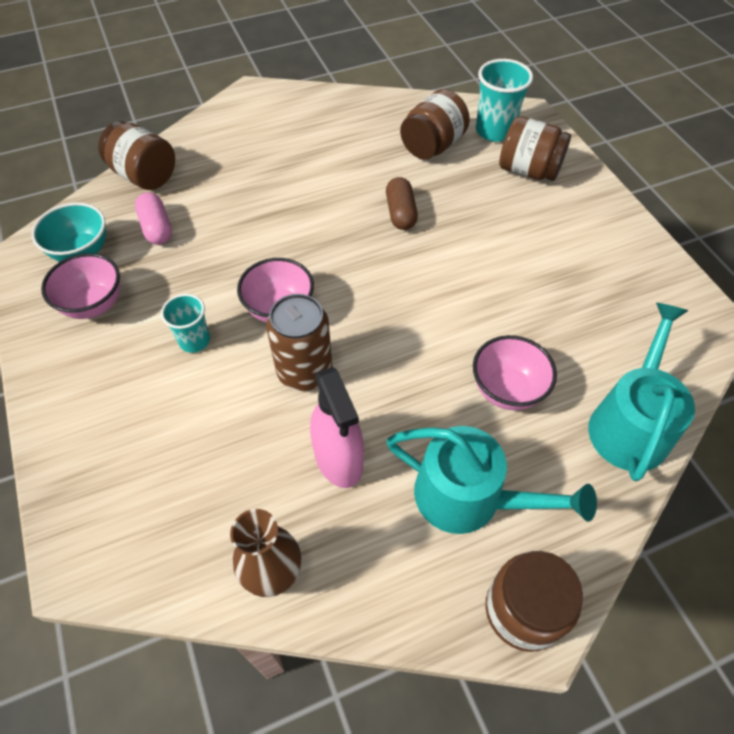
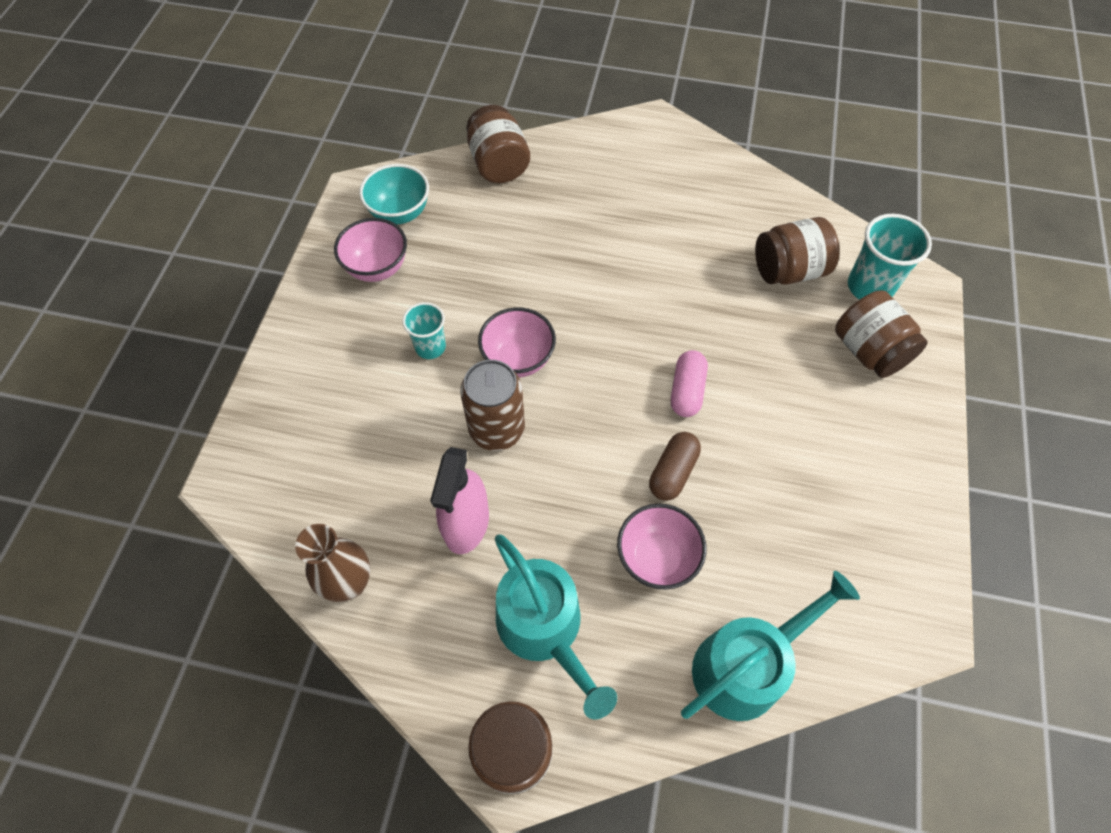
camera: 35 degrees right, 5 degrees up
pink capsule [135,192,172,245] -> pink capsule moved to [671,350,708,417]
brown capsule [386,177,418,230] -> brown capsule moved to [649,432,701,501]

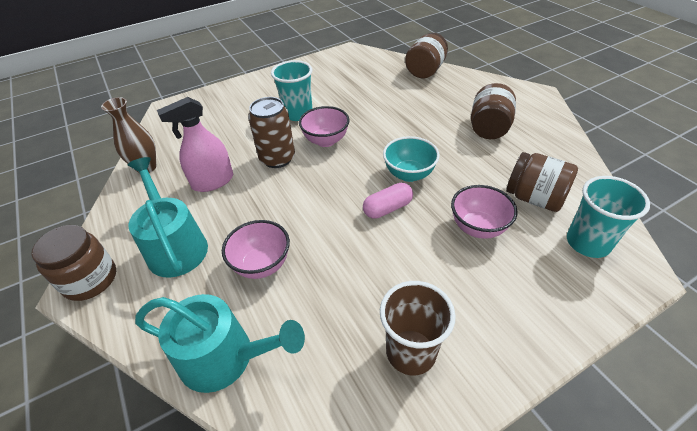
camera: 50 degrees right, 15 degrees down
pink bowl [334,218,407,282] -> pink bowl moved to [451,185,518,239]
turquoise bowl [359,164,429,225] -> turquoise bowl moved to [383,136,440,182]
turquoise cup [402,302,446,359] -> turquoise cup [271,60,312,121], size x1.57
turquoise watering can [495,534,617,719] -> turquoise watering can turned 135 degrees clockwise [128,157,208,278]
brown capsule [649,432,701,501] -> none
brown jar [835,290,928,378] -> brown jar moved to [471,83,516,139]
none -> brown cup [380,281,456,375]

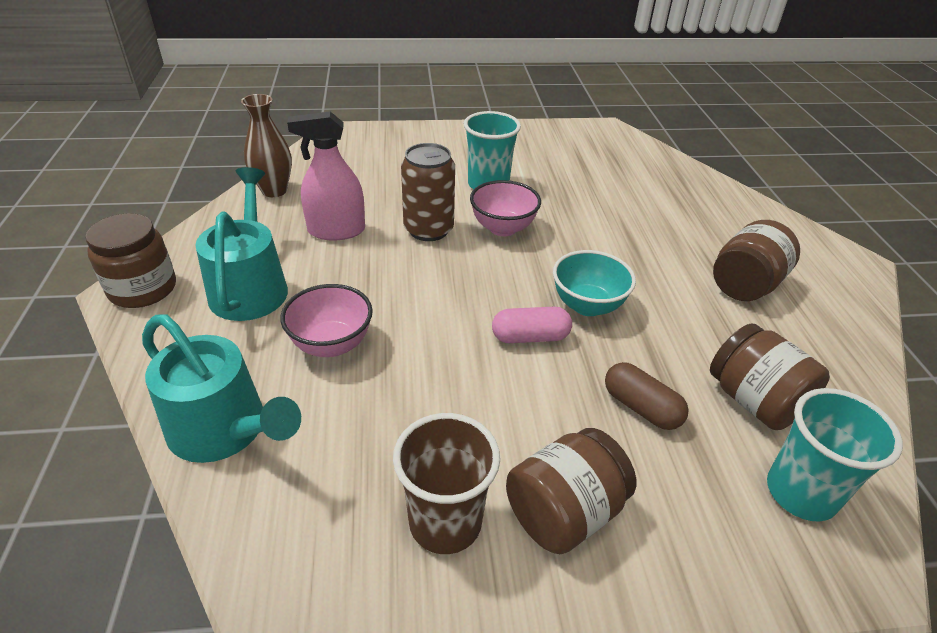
camera: 20 degrees right, 5 degrees down
brown jar [405,33,448,78] -> brown jar moved to [506,428,636,554]
pink bowl [451,185,518,239] -> brown capsule [605,362,689,430]

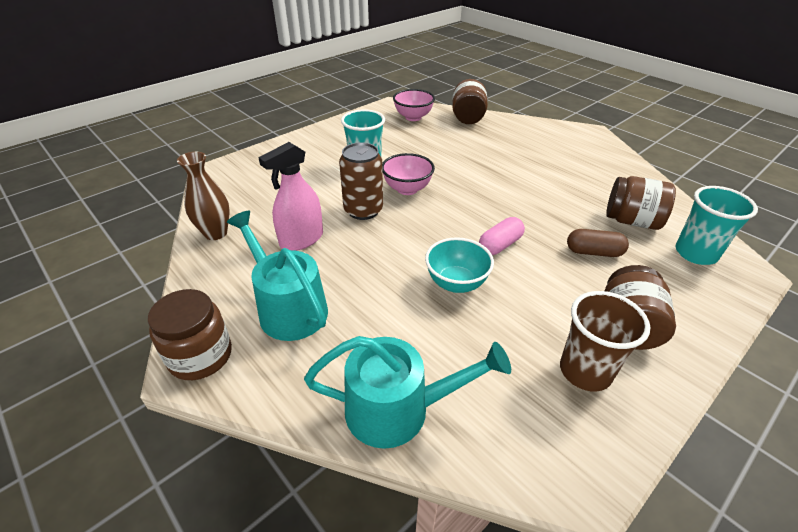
camera: 35 degrees left, 0 degrees up
pink bowl [280,284,373,357] -> pink bowl moved to [393,89,435,121]
turquoise bowl [553,250,636,316] -> turquoise bowl moved to [425,237,494,293]
brown jar [713,220,800,301] -> brown jar moved to [452,79,488,124]

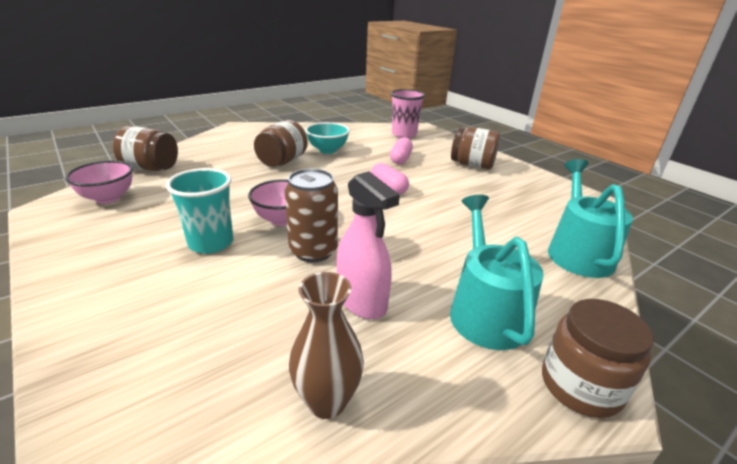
camera: 85 degrees left, 10 degrees down
turquoise watering can [227,211,328,341] -> turquoise watering can turned 120 degrees clockwise [450,195,544,350]
turquoise bowl [425,237,494,293] -> turquoise bowl moved to [305,122,350,154]
brown cup [560,291,651,392] -> none
brown capsule [567,229,629,257] -> pink capsule [390,137,413,164]
brown jar [606,176,676,230] -> brown jar moved to [254,120,308,167]
turquoise cup [676,186,758,265] -> pink cup [391,89,425,138]

